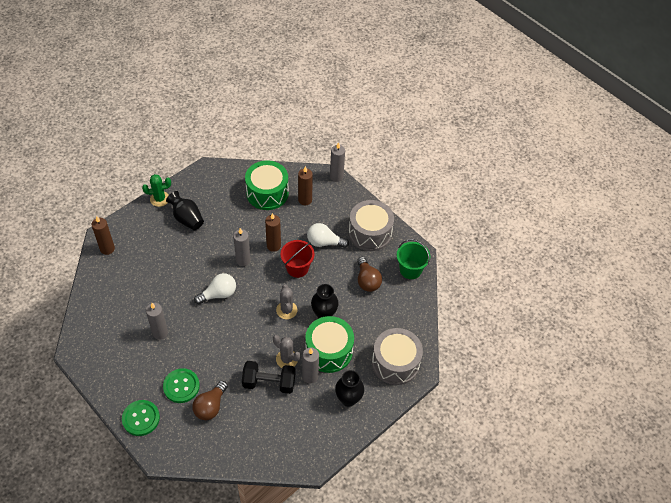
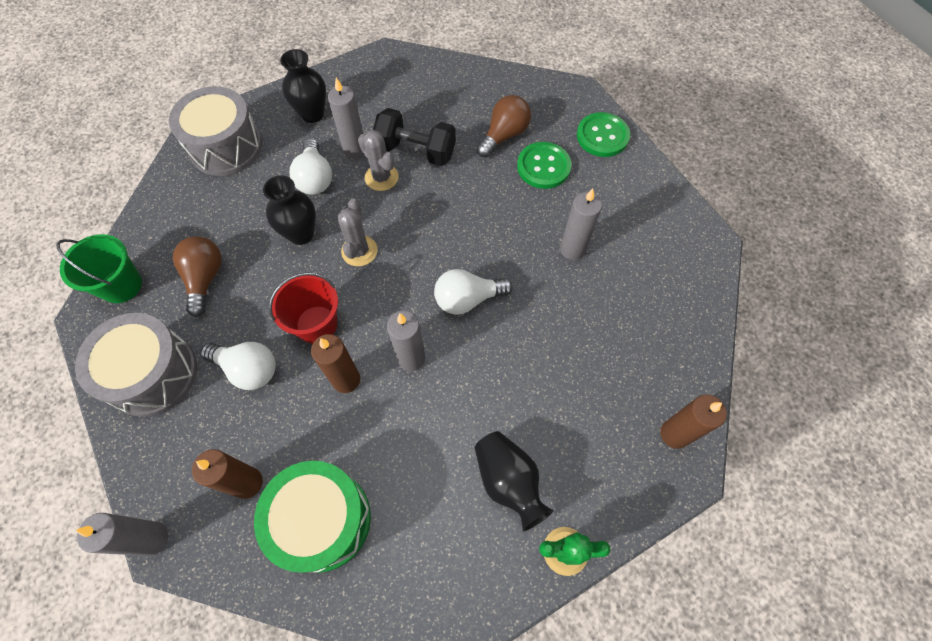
camera: 165 degrees left, 10 degrees up
green drum [305,316,354,373] -> white light bulb [290,139,332,195]

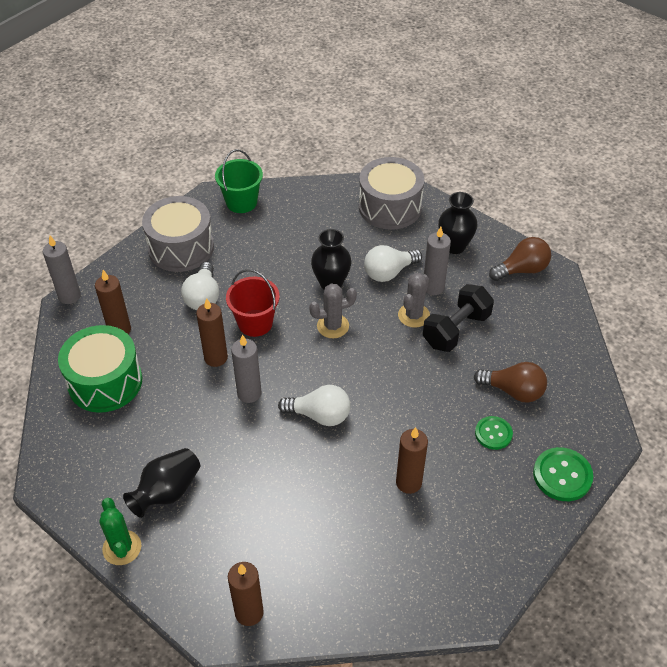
camera: 70 degrees right, 15 degrees down
brown light bulb [173,236,222,317] -> brown light bulb moved to [489,237,551,281]
black dumbbell [373,108,456,166] -> black dumbbell turned 45 degrees clockwise [423,284,494,352]
white light bulb [434,269,513,315] -> white light bulb turned 135 degrees clockwise [278,385,351,426]
green button [517,142,572,189] -> green button [475,416,513,450], size x0.66
grey candle [560,188,602,260] -> brown candle [396,427,428,494]

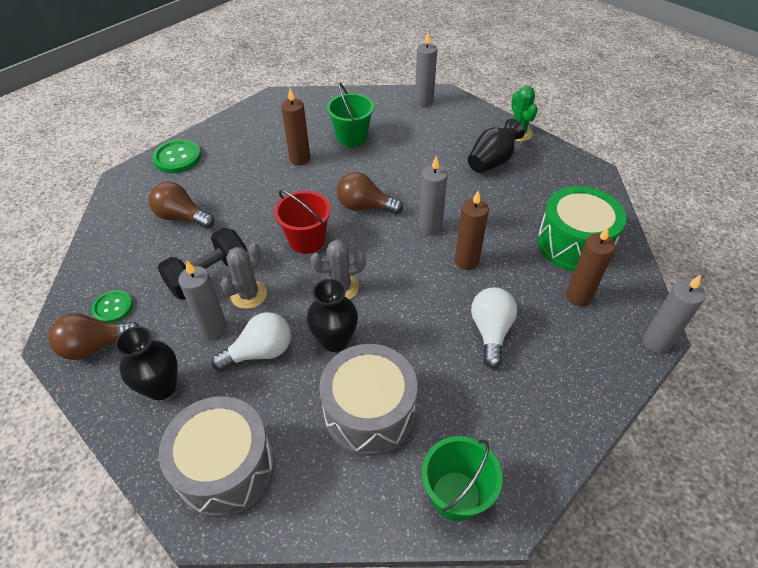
camera: 175 degrees left, 0 degrees up
grey drum [142,196,214,272] -> grey drum moved to [319,344,417,456]
red bucket [226,269,280,337] -> red bucket moved to [274,190,331,254]
brown candle [228,562,264,626] -> grey candle [415,32,437,107]
white light bulb [278,385,351,426] -> brown light bulb [337,172,403,214]
green button [475,416,513,450] -> green button moved to [91,290,133,323]
none -> green bucket [327,83,374,147]

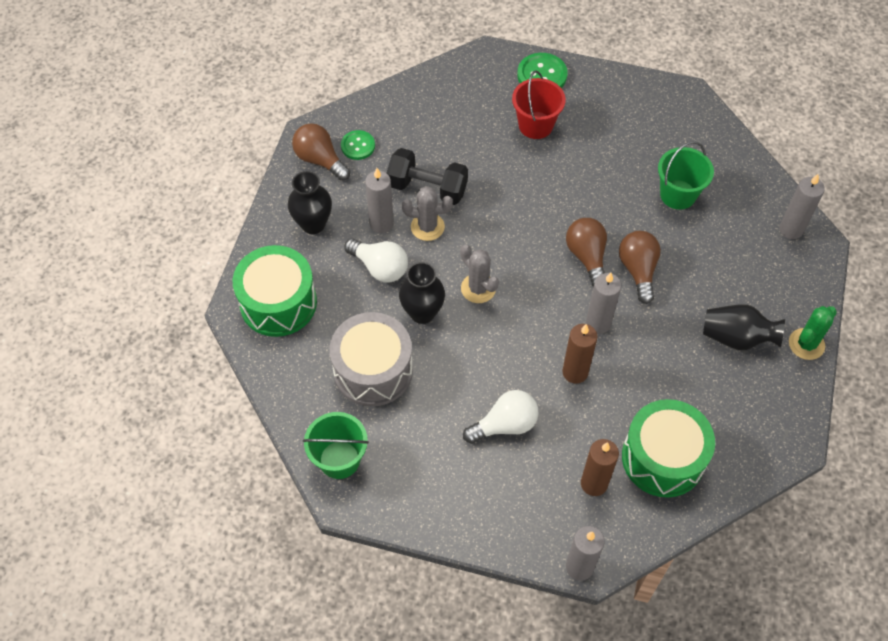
camera: 60 degrees right, 10 degrees up
brown light bulb [149,182,214,228] -> brown light bulb moved to [619,231,661,304]
grey drum [159,396,275,518] -> green drum [233,245,317,337]
red bucket [274,190,331,254] -> red bucket moved to [512,70,566,139]
brown candle [281,89,310,165] -> none

